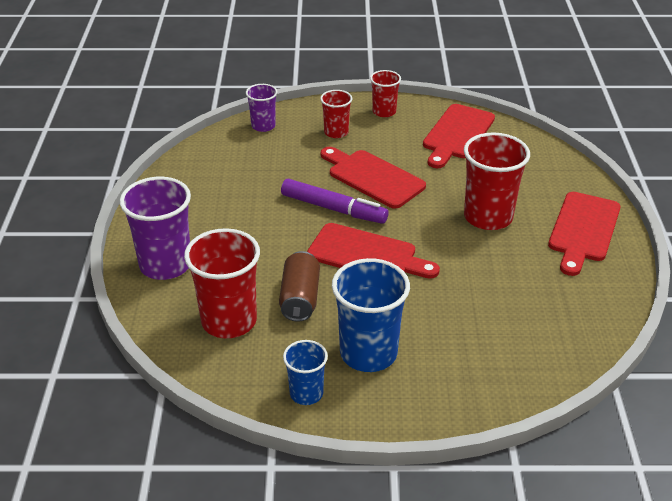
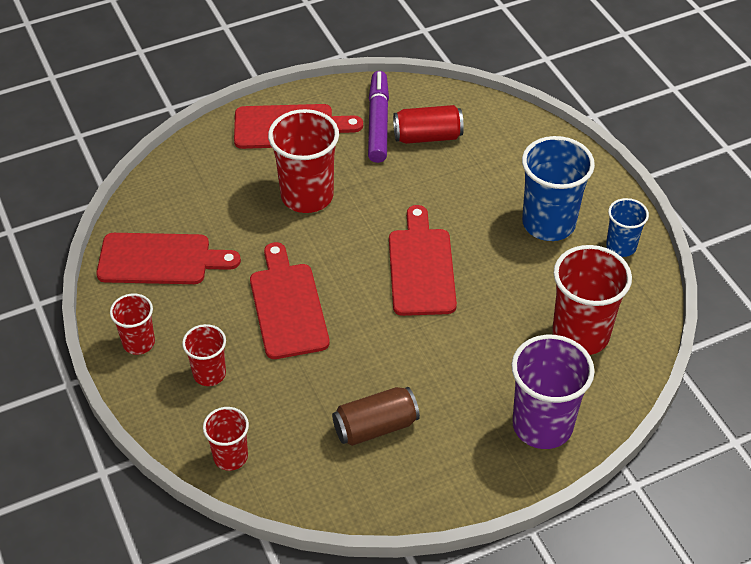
camera: 115 degrees left, 10 degrees up
purple cup [246,84,277,132] -> red cup [203,407,249,471]
brown can [279,251,320,322] -> brown can moved to [332,387,420,446]
purple marker [281,179,388,224] -> purple marker moved to [368,71,389,163]
red cutting board [321,147,426,209] -> red cutting board turned 150 degrees clockwise [250,242,330,359]
none -> red can [393,105,464,144]

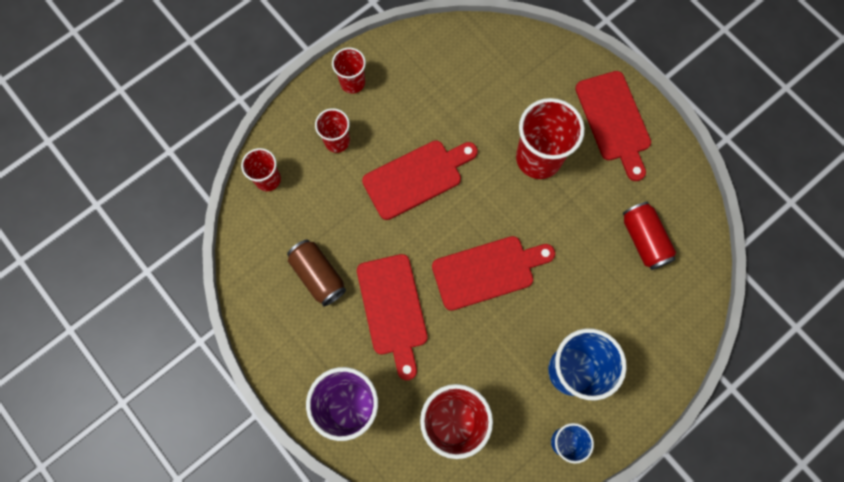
camera: 75 degrees right, 25 degrees up
red cutting board [96,233,241,284] -> red cutting board moved to [357,254,428,380]
purple marker [368,71,389,163] -> none

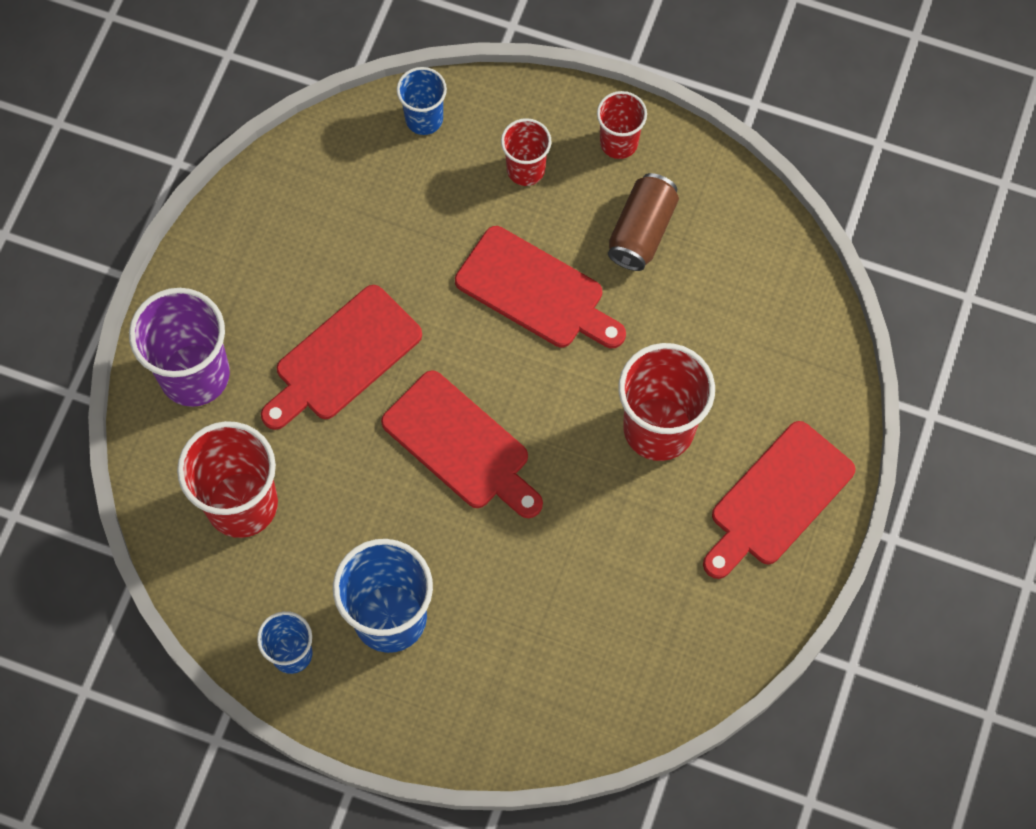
camera: 60 degrees right, 5 degrees down
red cup [241,148,281,191] -> blue cup [396,67,447,135]
brown can [287,239,346,306] -> brown can moved to [608,173,679,271]
red can [623,202,676,270] -> none

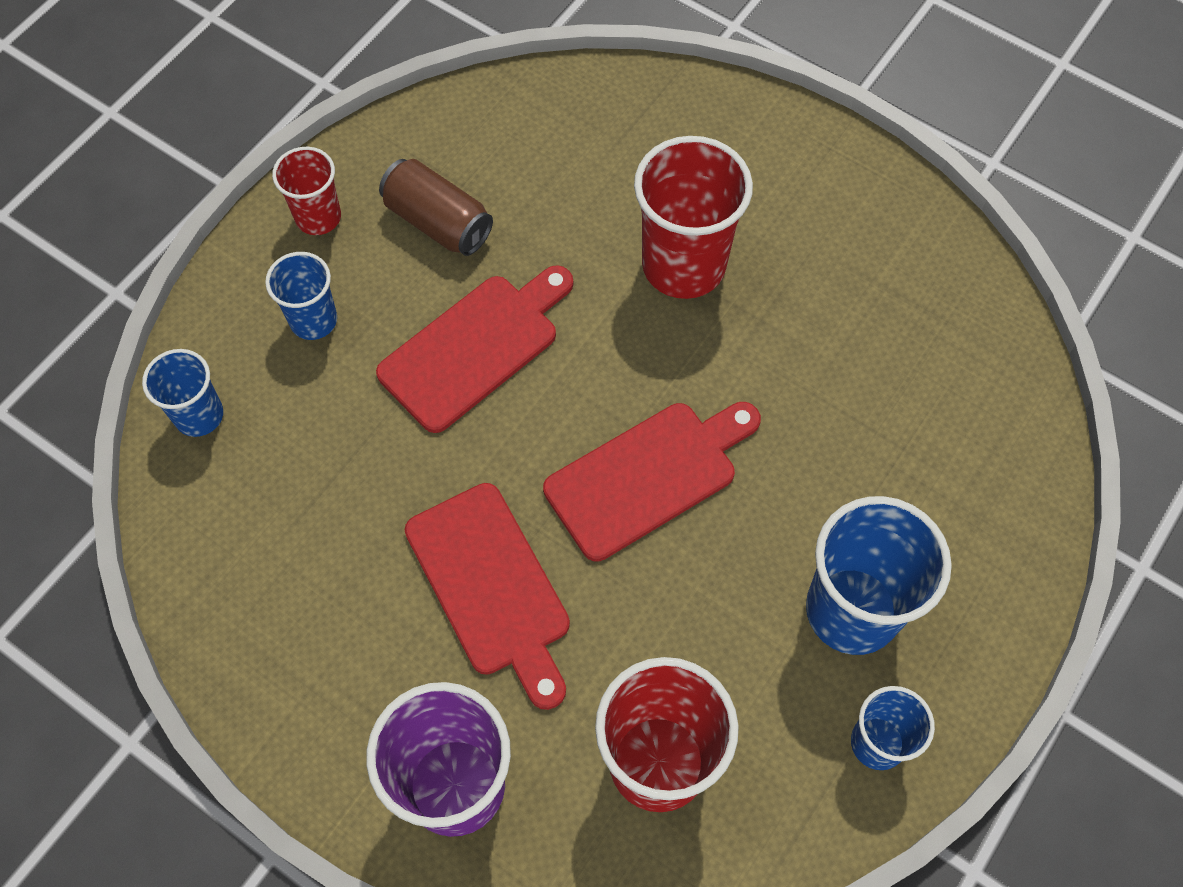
camera: 75 degrees left, 5 degrees down
red cup [501,118,551,186] -> blue cup [265,252,337,340]
red cutting board [703,421,855,579] -> none

